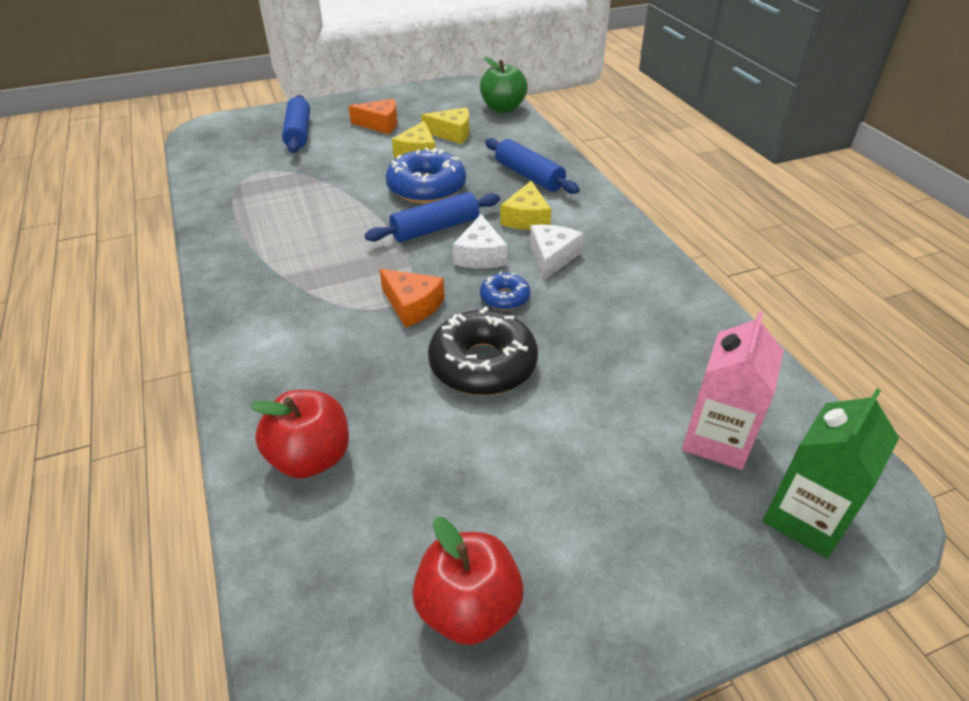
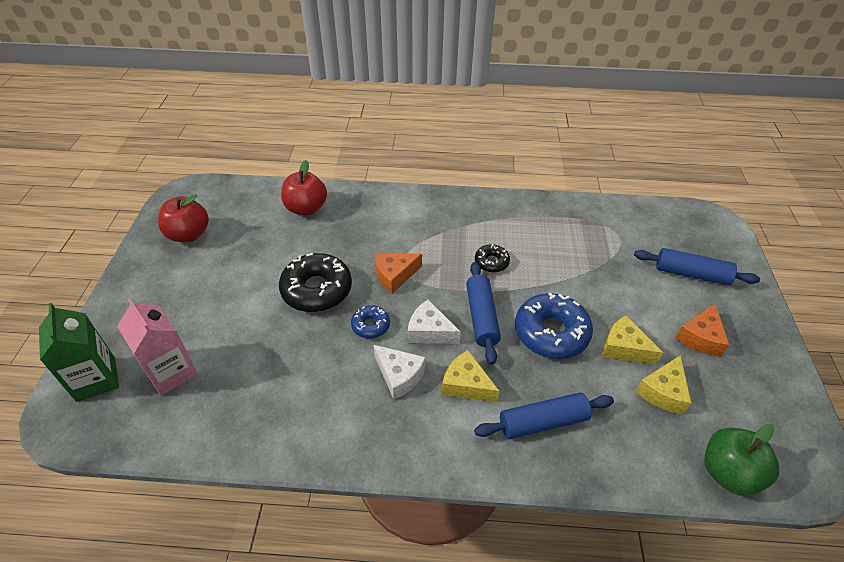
camera: 115 degrees right, 5 degrees up
none -> black donut [475,244,510,273]

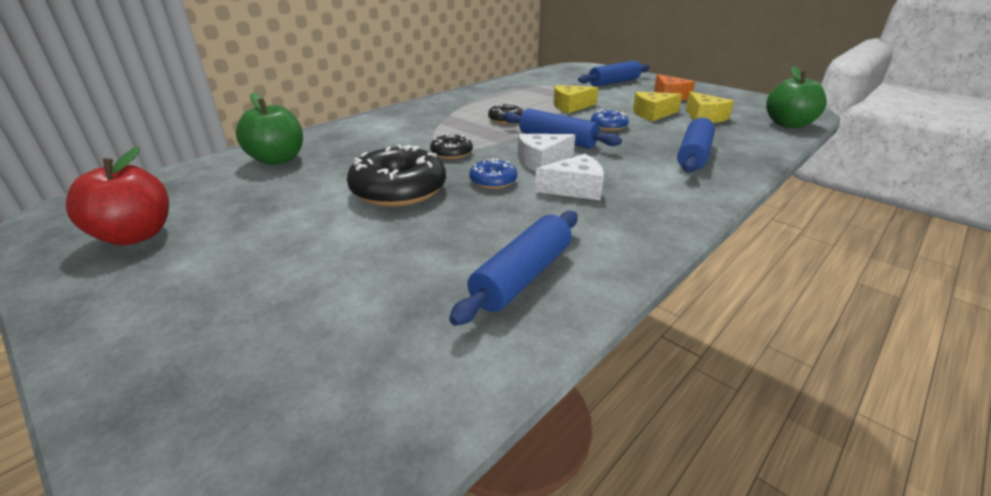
camera: 50 degrees left, 15 degrees down
green carton [39,303,119,402] -> none
pink carton [117,298,198,396] -> none
red apple [281,160,327,216] -> green apple [236,93,303,165]
orange cheese [375,254,422,293] -> black donut [430,133,473,159]
yellow cheese [442,350,500,402] -> yellow cheese moved to [553,85,598,113]
blue donut [515,293,593,359] -> blue donut [591,109,629,131], size x0.52
none -> blue rolling pin [449,211,578,326]

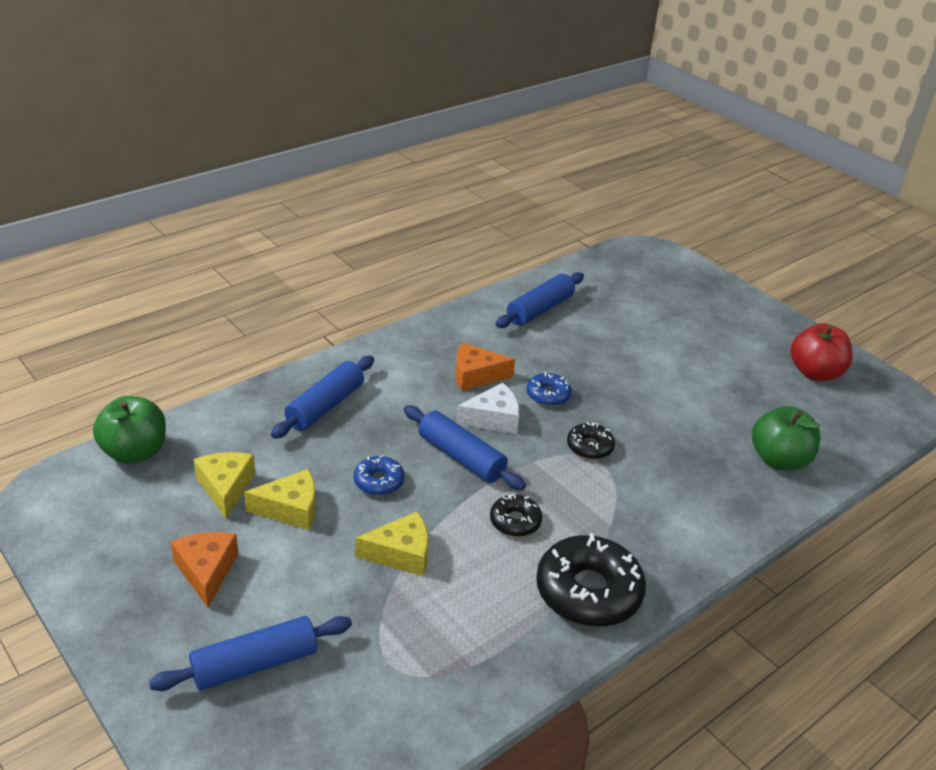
camera: 175 degrees left, 5 degrees up
black donut [347,145,446,207] -> black donut moved to [536,533,646,627]
white cheese [535,154,604,201] -> orange cheese [456,342,515,391]

